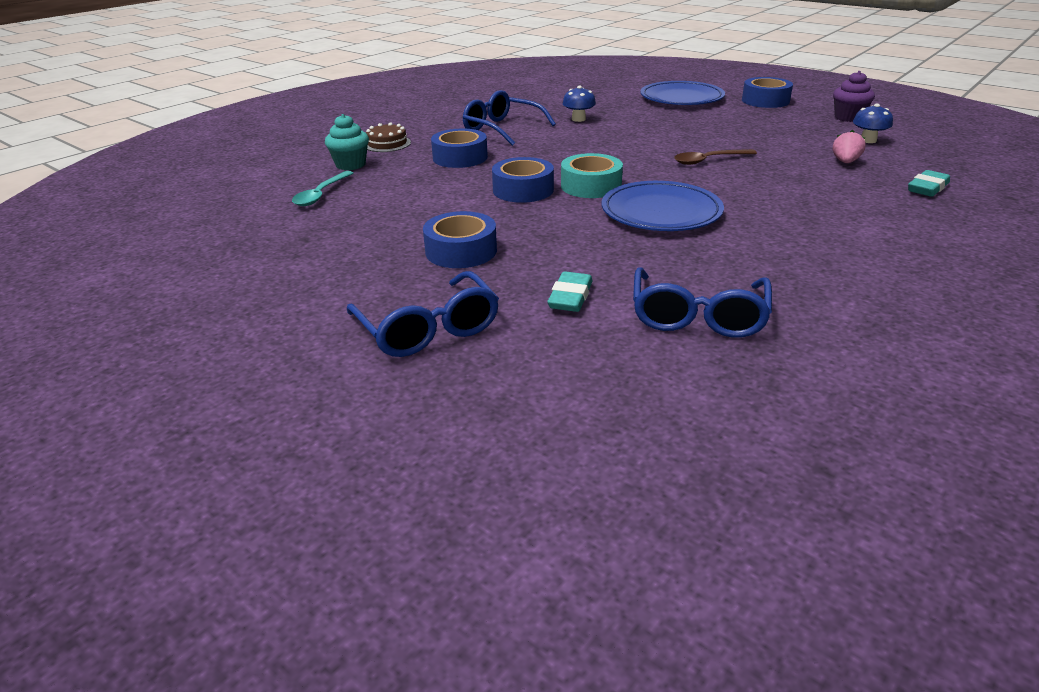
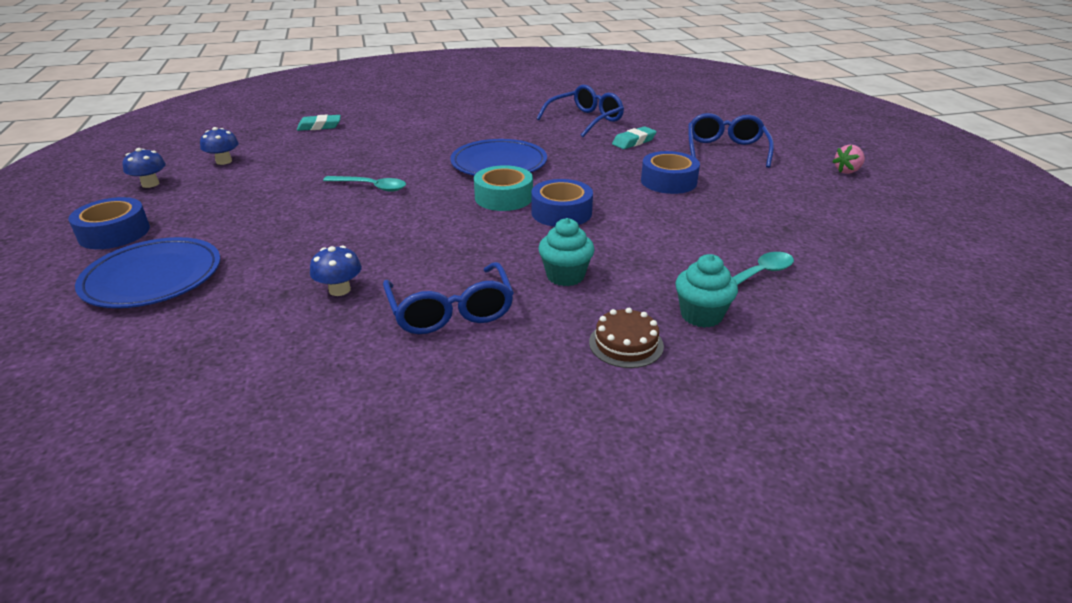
camera: 145 degrees left, 0 degrees up
blue tape [431,129,488,168] -> turquoise cupcake [538,218,595,286]
brown spoon [674,149,757,165] -> turquoise spoon [323,176,406,192]
purple cupcake [833,71,875,122] -> blue mushroom [122,148,166,188]
pink strawberry [833,130,866,163] -> pink strawberry moved to [832,145,865,174]

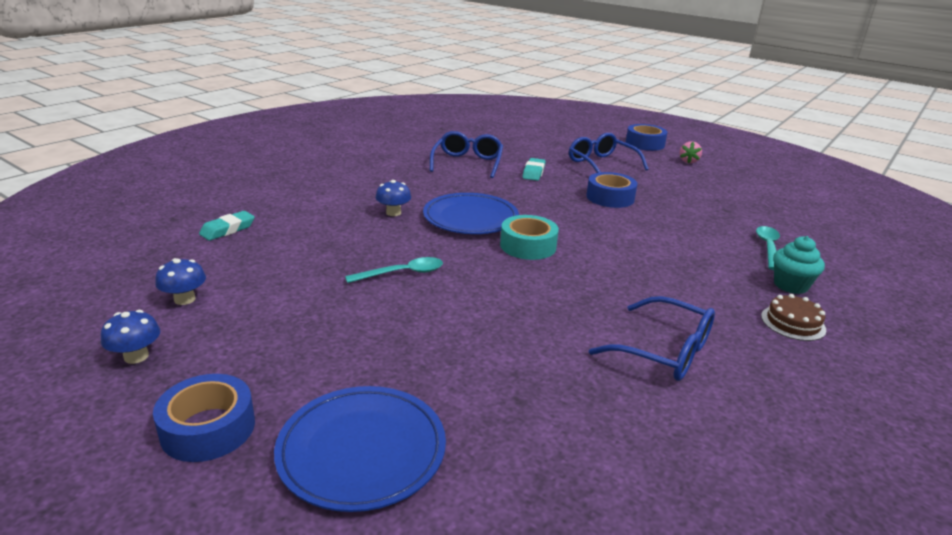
camera: 40 degrees left, 5 degrees down
blue mushroom [310,245,362,296] -> blue mushroom moved to [376,180,411,216]
blue tape [531,179,593,227] -> blue tape moved to [626,124,668,151]
turquoise cupcake [538,218,595,286] -> none

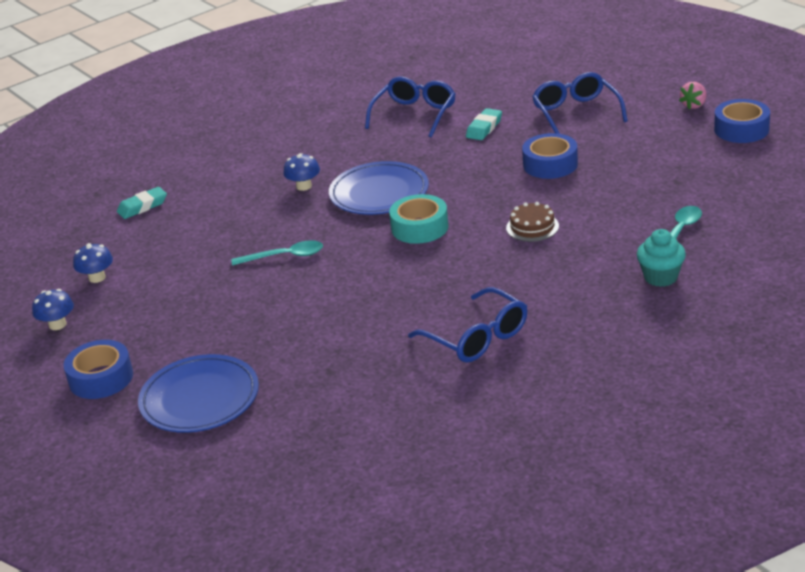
camera: 20 degrees right, 5 degrees up
blue tape [626,124,668,151] -> blue tape moved to [714,99,770,143]
brown cake [761,294,826,341] -> brown cake moved to [506,202,559,242]

